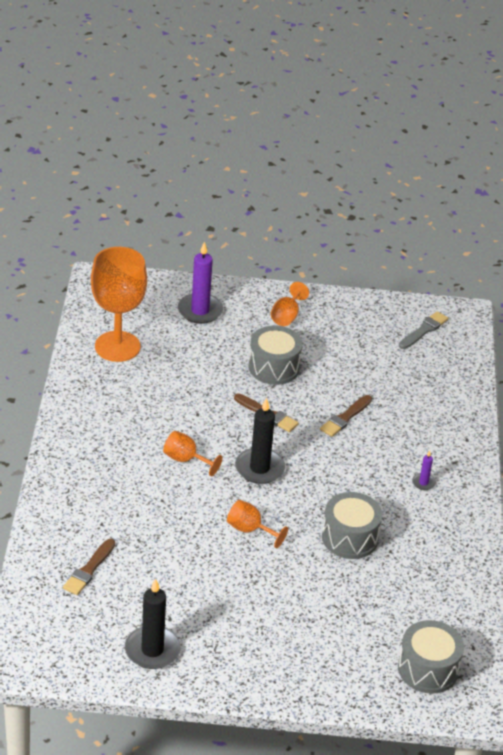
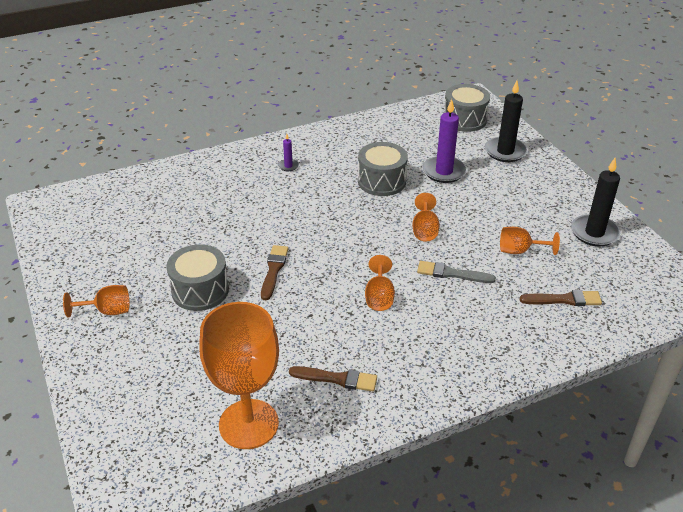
camera: 115 degrees left, 0 degrees up
purple candle [178,242,223,324] -> purple candle moved to [423,99,467,183]
black candle [235,398,285,484] -> black candle moved to [485,81,528,162]
brown brush [320,395,372,437] -> brown brush moved to [289,366,377,391]
grey brush [399,311,448,349] -> grey brush moved to [417,261,496,283]
none -> orange goblet [500,227,560,255]

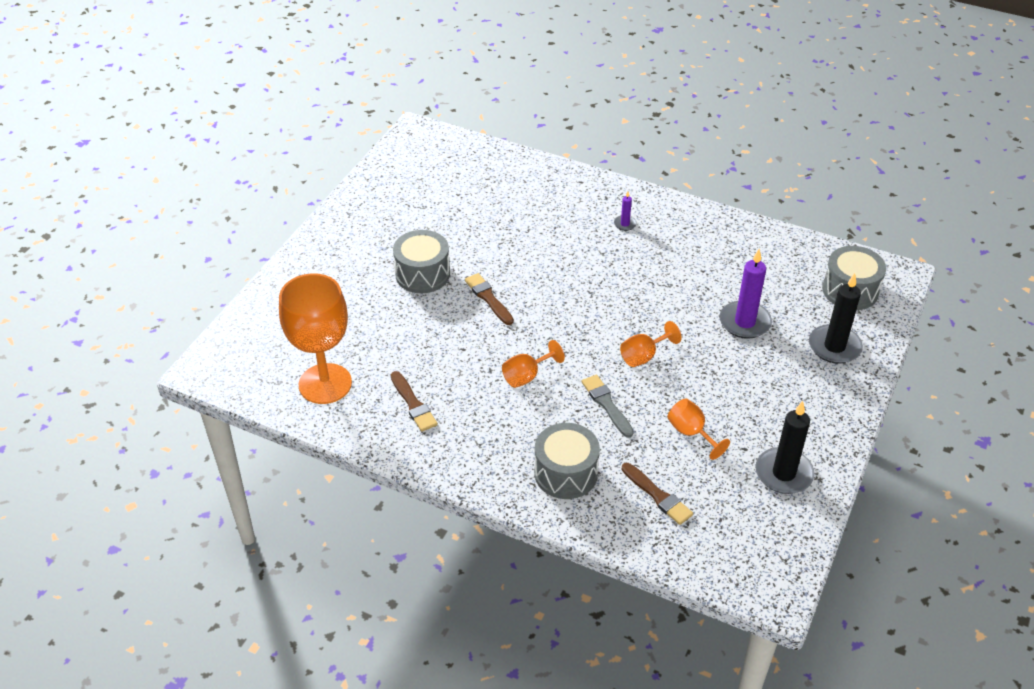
camera: 50 degrees right, 5 degrees up
orange goblet [63,285,130,317] -> none
brown brush [261,245,289,300] -> brown brush turned 90 degrees counterclockwise [465,273,514,325]
grey drum [358,142,408,196] -> grey drum moved to [534,423,600,499]

